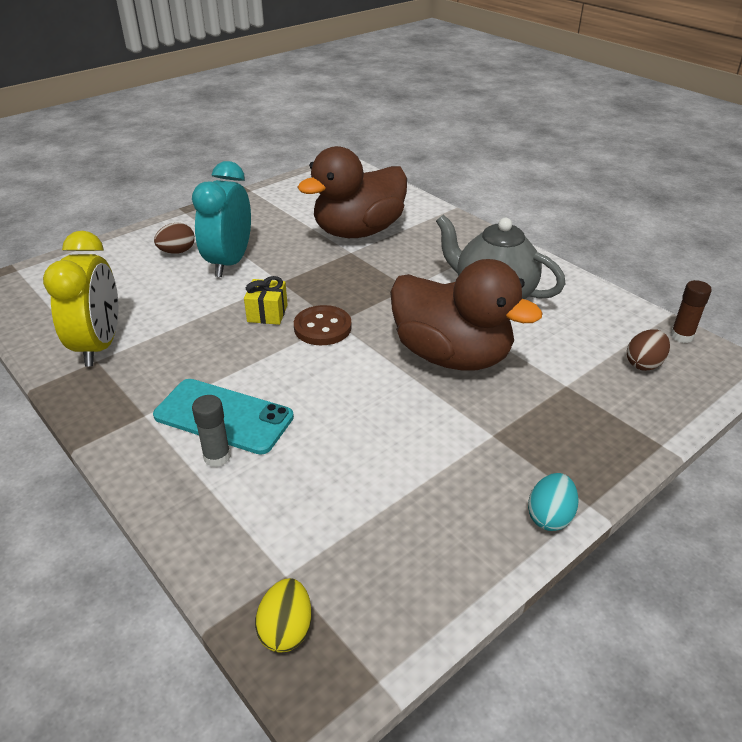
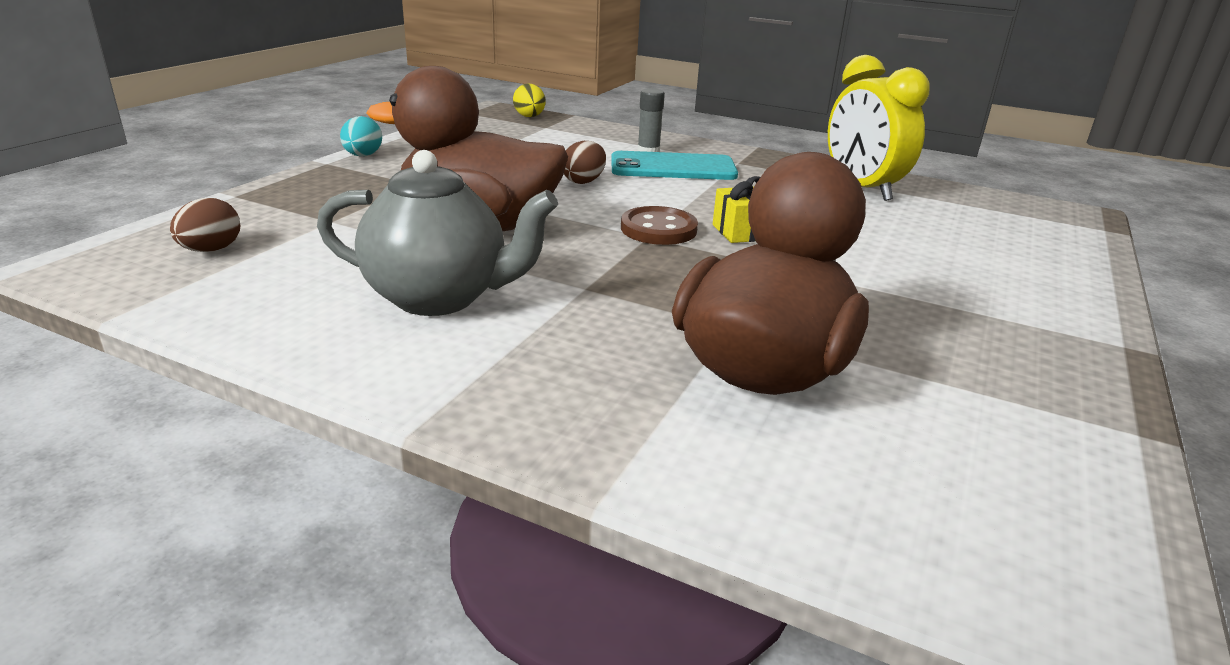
camera: 155 degrees right, 10 degrees down
brown egg [154,223,195,254] -> brown egg moved to [564,141,606,184]
turquoise clock [192,161,251,277] -> none
brown glue stick [671,280,712,343] -> none

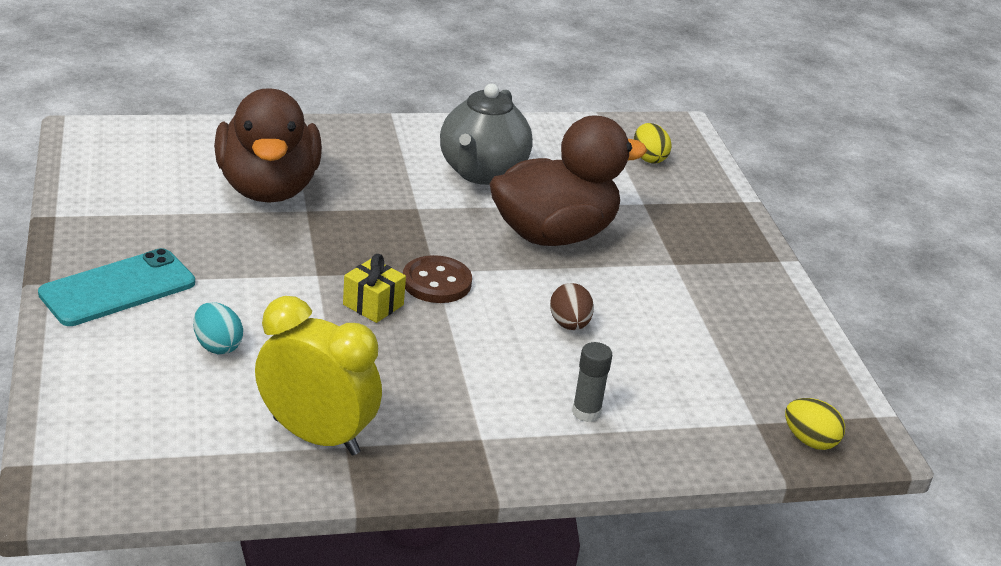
camera: 140 degrees right, 5 degrees up
brown egg [170,198,240,252] -> yellow egg [634,123,672,164]
grey teapot [317,150,558,316] -> grey teapot turned 45 degrees counterclockwise [440,83,533,185]
turquoise egg [340,116,382,156] -> turquoise egg moved to [193,302,243,355]
turquoise phone [611,151,738,180] -> turquoise phone moved to [38,248,195,326]

